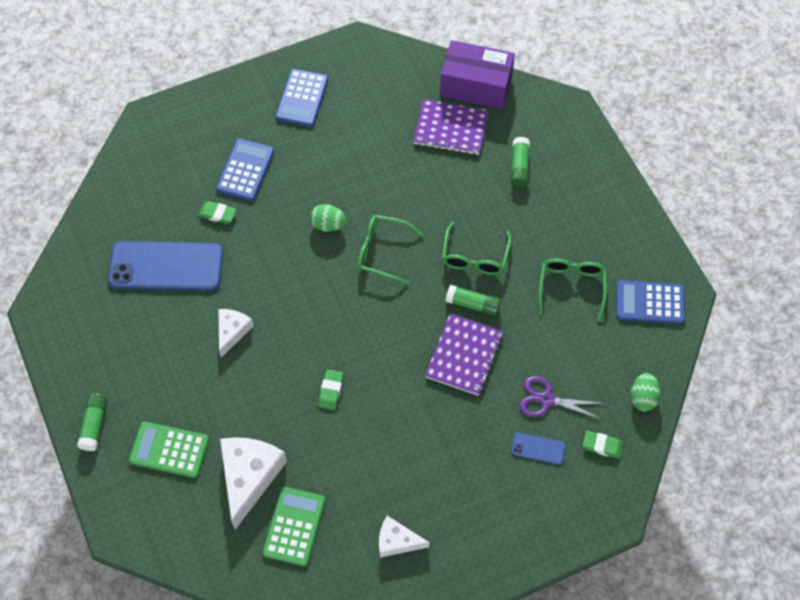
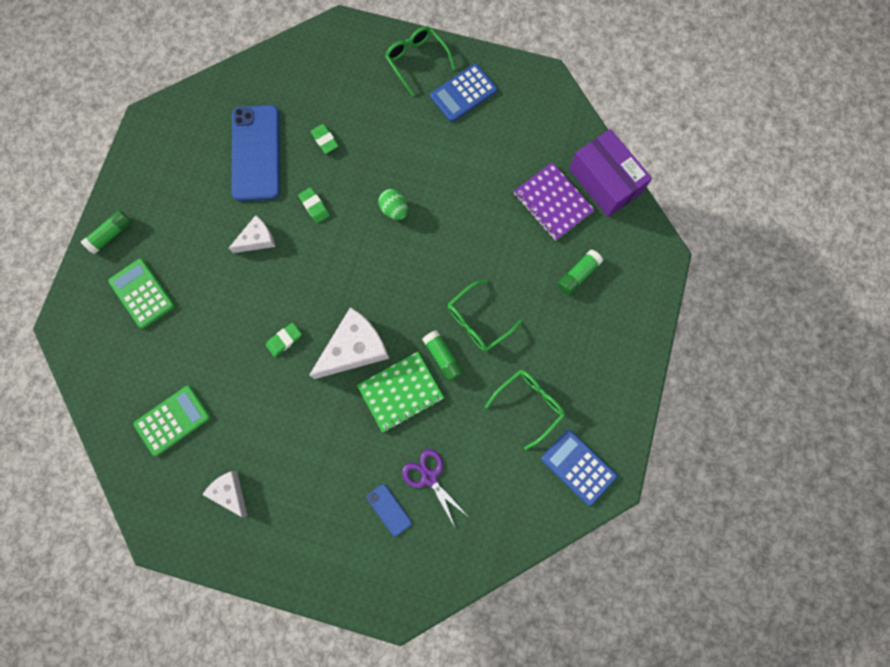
camera: 40 degrees right, 15 degrees up
blue phone [108,241,223,291] -> blue phone turned 45 degrees clockwise [232,105,280,201]
blue calculator [216,138,275,201] -> none
white cheese [220,437,287,530] -> white cheese moved to [309,307,389,379]
green glasses [358,215,424,285] -> green glasses moved to [385,26,455,96]
purple notebook [425,313,503,396] -> green notebook [357,352,444,433]
green eraser [583,431,624,459] -> green eraser moved to [298,187,330,223]
green egg [631,373,661,411] -> none

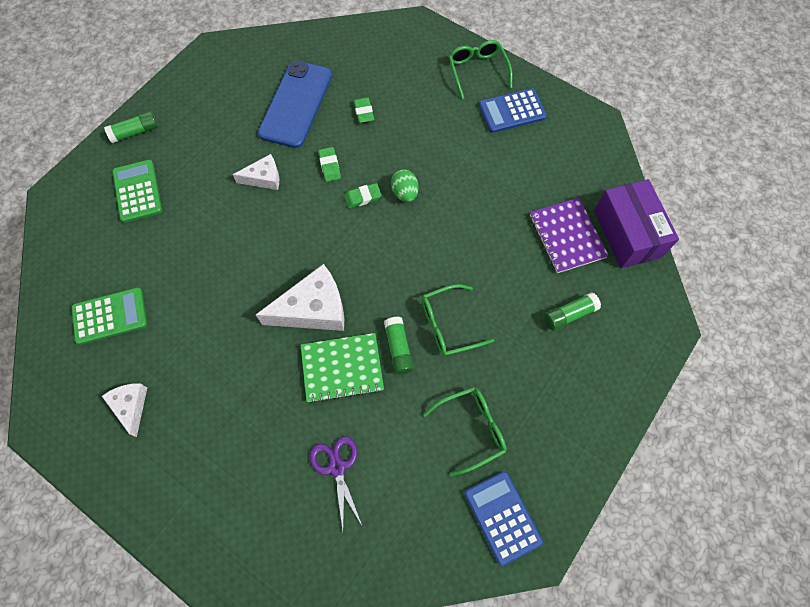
camera: 20 degrees right, 10 degrees down
green eraser [266,323,302,357] -> green eraser moved to [344,183,382,208]
blue phone [367,484,412,536] -> none

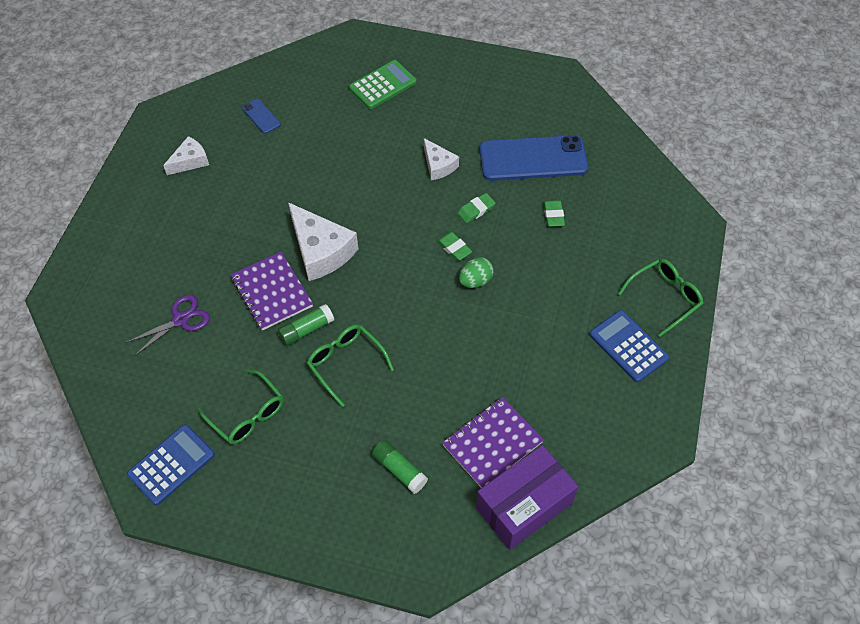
camera: 70 degrees right, 10 degrees down
green calculator [71,287,147,345] -> blue phone [242,99,281,134]
green glue stick [104,111,158,143] -> none
green notebook [301,333,384,403] -> purple notebook [231,252,313,331]
green eraser [353,97,374,123] -> green eraser turned 60 degrees counterclockwise [543,200,565,227]

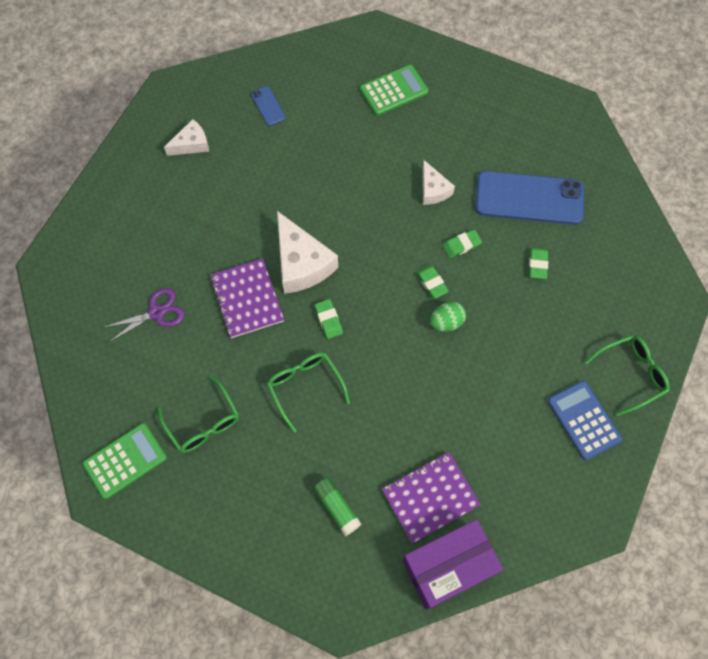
camera: 10 degrees right, 10 degrees up
blue calculator [127,424,215,505] -> green calculator [83,423,167,499]
green glue stick [278,304,334,346] -> none
none -> green eraser [315,299,343,339]

